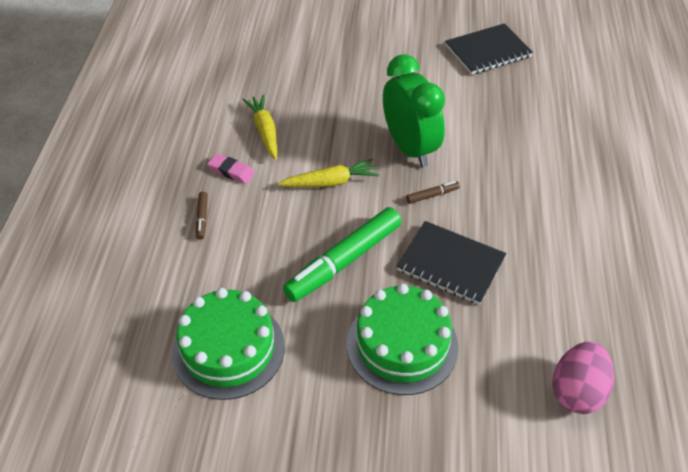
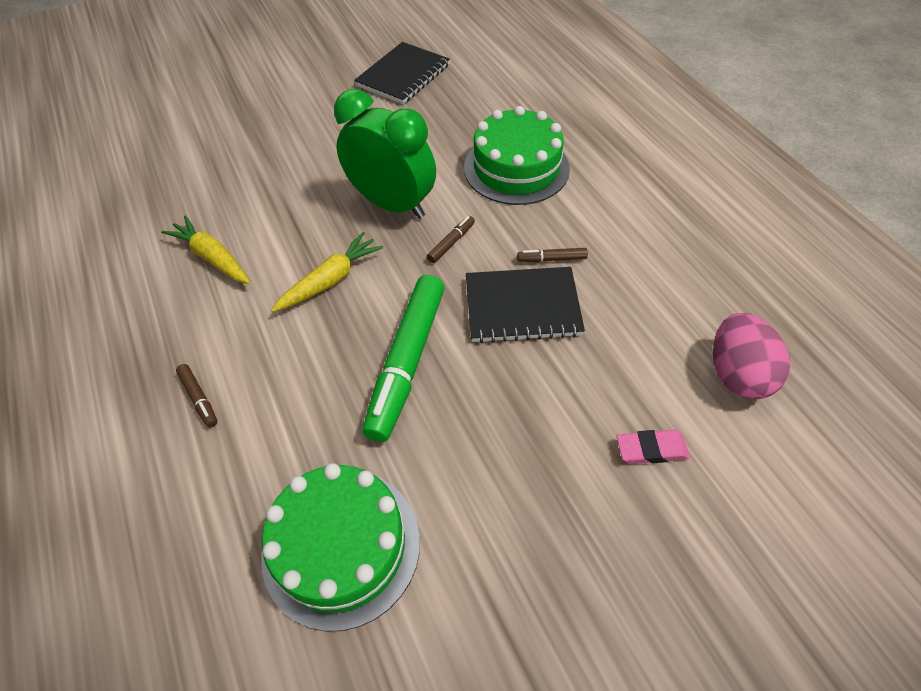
camera: 30 degrees left, 5 degrees up
pink eraser [208,154,255,184] -> pink eraser moved to [616,430,690,464]
green cake [347,284,459,395] -> green cake moved to [464,106,570,205]
none -> brown marker [517,248,588,262]

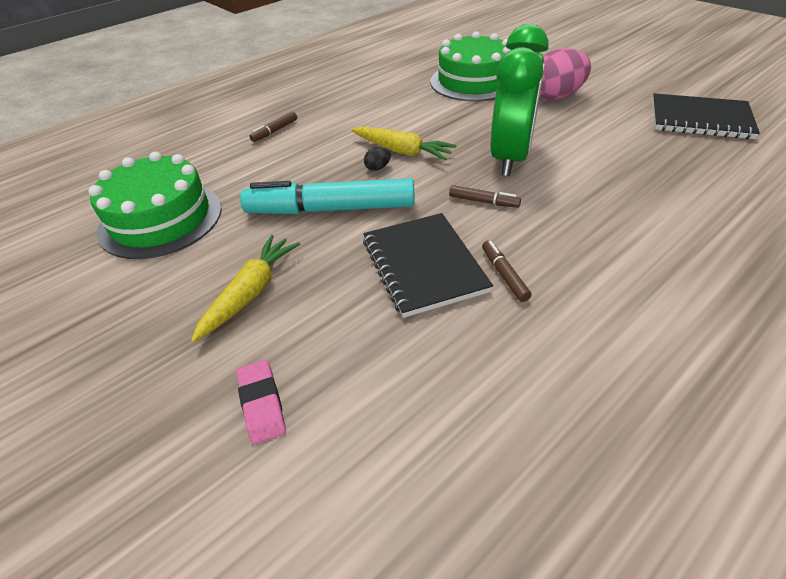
camera: 75 degrees right, 10 degrees down
yellow carrot [161,215,251,284] -> yellow carrot moved to [191,235,300,342]
green marker [362,275,445,442] -> turquoise marker [240,178,415,214]
green cake [464,106,570,205] -> green cake moved to [430,31,511,101]
pink egg [713,313,790,399] -> pink egg moved to [540,48,591,100]
none -> black egg [364,147,391,171]

